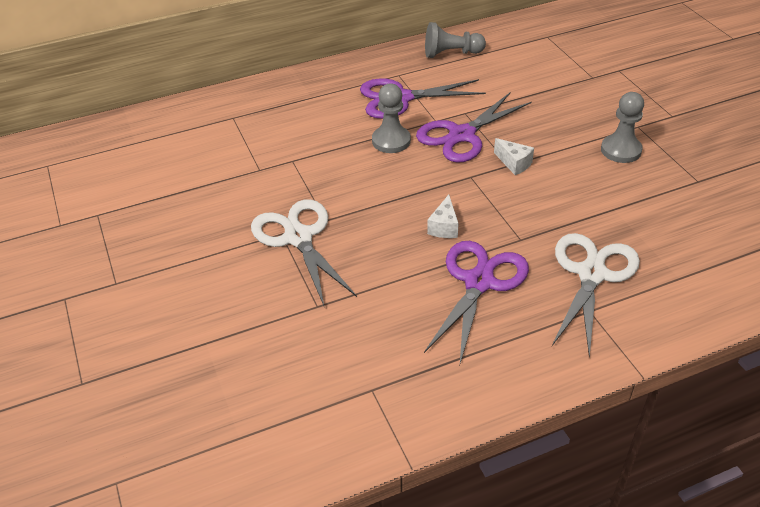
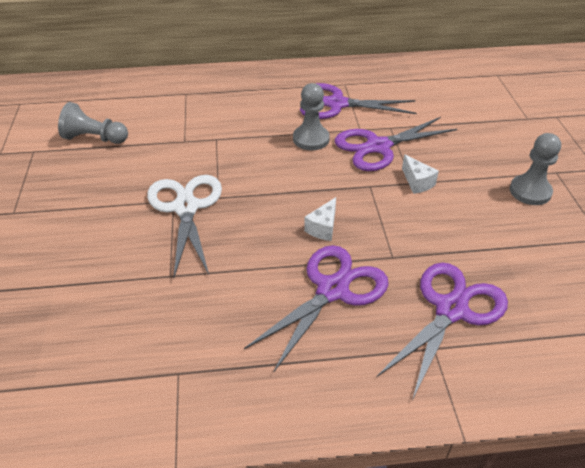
camera: 15 degrees right, 0 degrees up
grey pawn [425,22,486,58] -> grey pawn moved to [58,102,128,144]
white scissors [552,233,640,357] -> purple scissors [377,263,508,398]

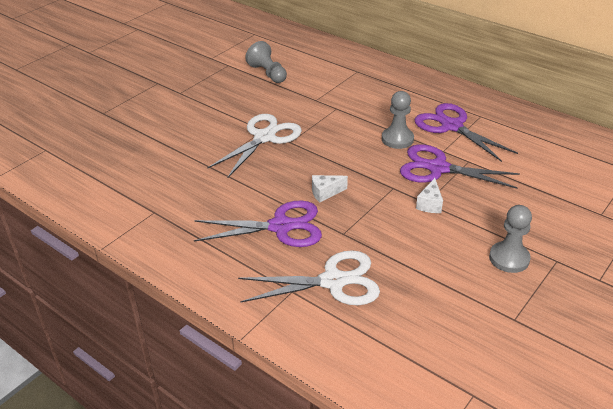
camera: 45 degrees right, 5 degrees down
purple scissors [377,263,508,398] -> white scissors [238,250,380,305]

